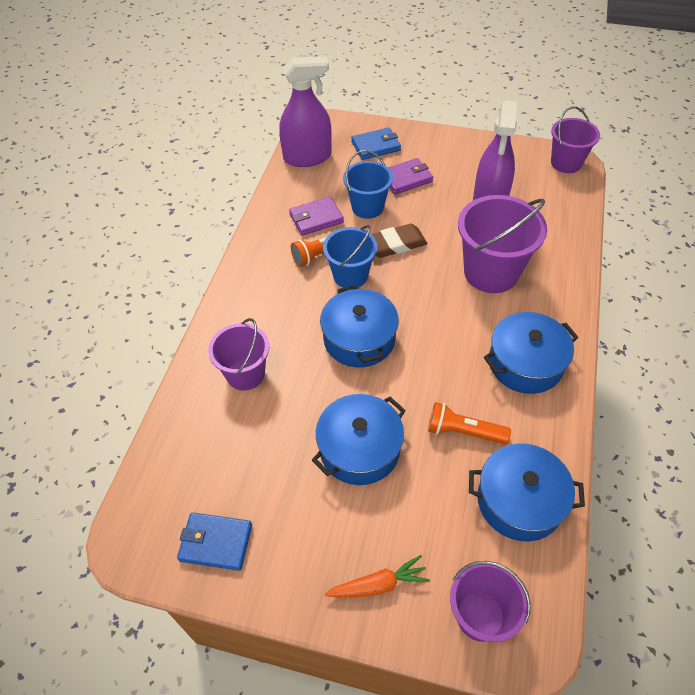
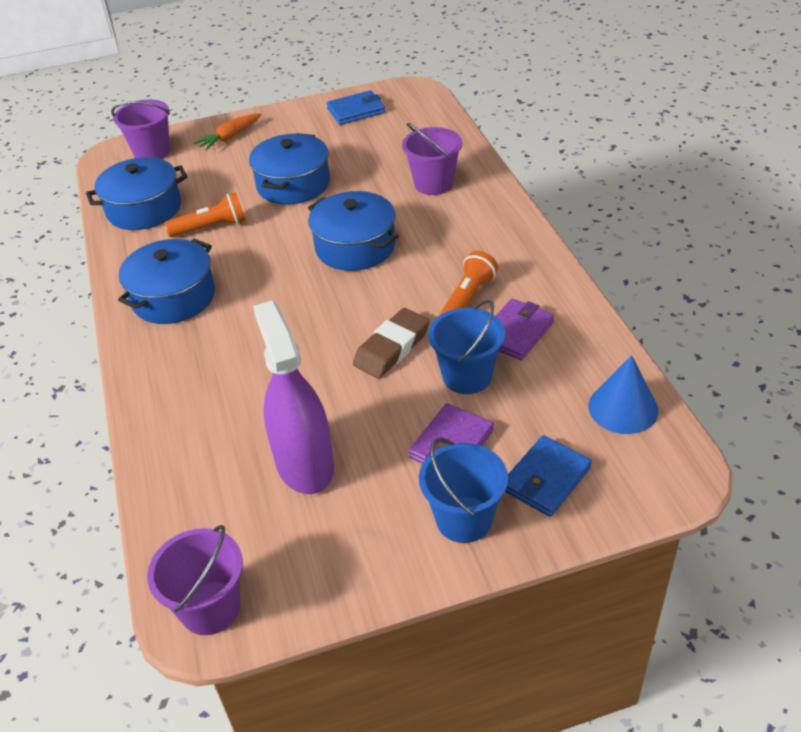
camera: 150 degrees right, 10 degrees down
purple spray bottle [279,57,332,167] -> blue cone [588,355,659,434]
blue bucket [323,225,377,288] -> blue bucket moved to [419,438,508,543]
purple bucket [458,195,547,293] -> none

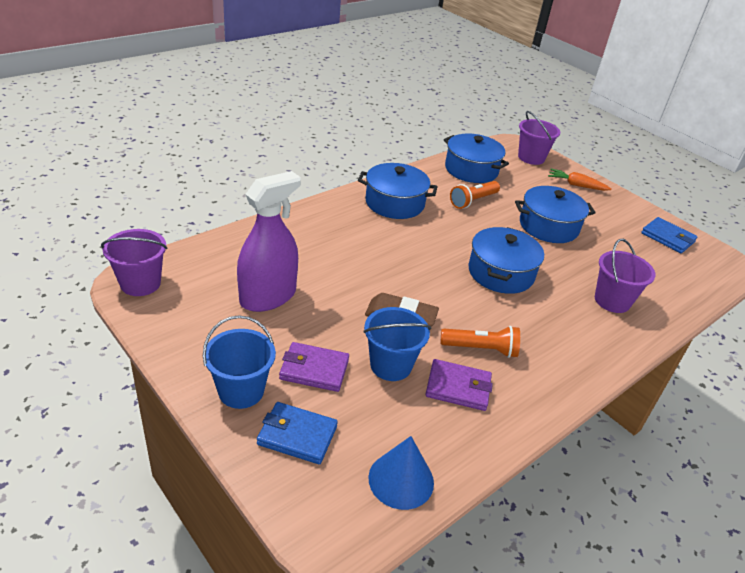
camera: 60 degrees right, 5 degrees down
orange flashlight [165,192,246,237] -> orange flashlight turned 90 degrees clockwise [450,181,500,209]

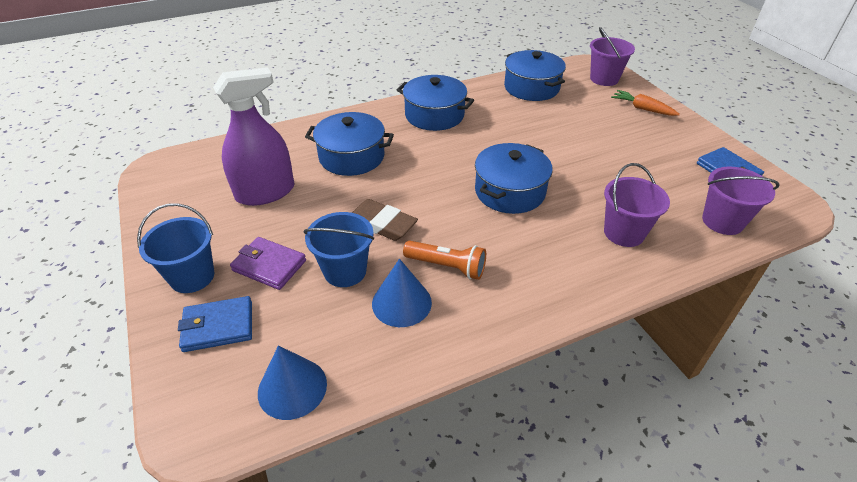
camera: 20 degrees right, 5 degrees up
purple bucket [101,229,167,296] -> purple bucket moved to [702,167,779,235]
blue wallet [257,402,338,464] -> blue wallet turned 45 degrees counterclockwise [178,296,252,352]
purple wallet [425,359,493,411] -> blue cone [372,259,432,327]
orange flashlight [450,181,500,209] -> none
blue pot [515,186,595,243] -> blue pot moved to [305,112,394,176]

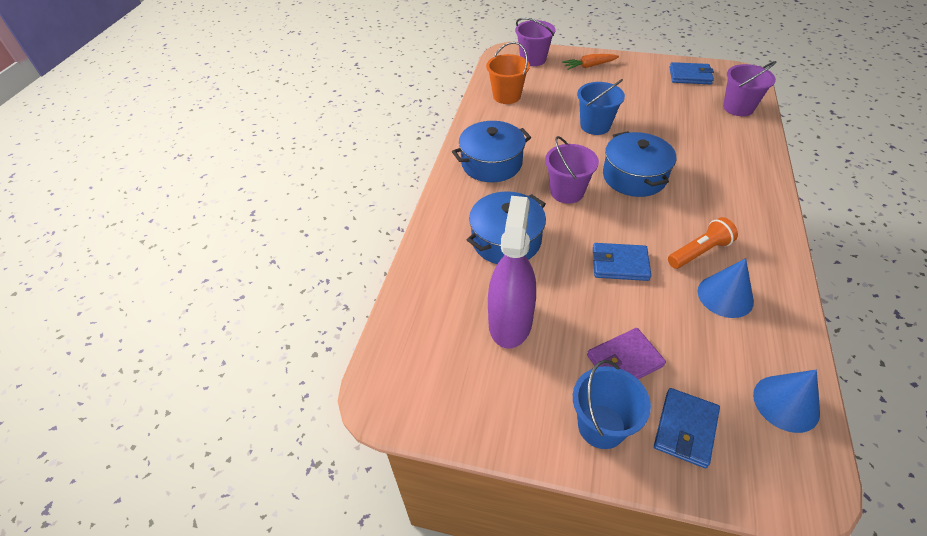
camera: 50 degrees left, 5 degrees up
blue bucket [303,212,374,287] -> blue bucket moved to [577,79,625,135]
brown eraser [352,199,418,241] -> blue wallet [593,243,651,281]
blue pot [504,50,566,101] -> orange bucket [486,42,530,104]
purple bucket [604,163,670,247] -> purple bucket moved to [545,136,599,204]

